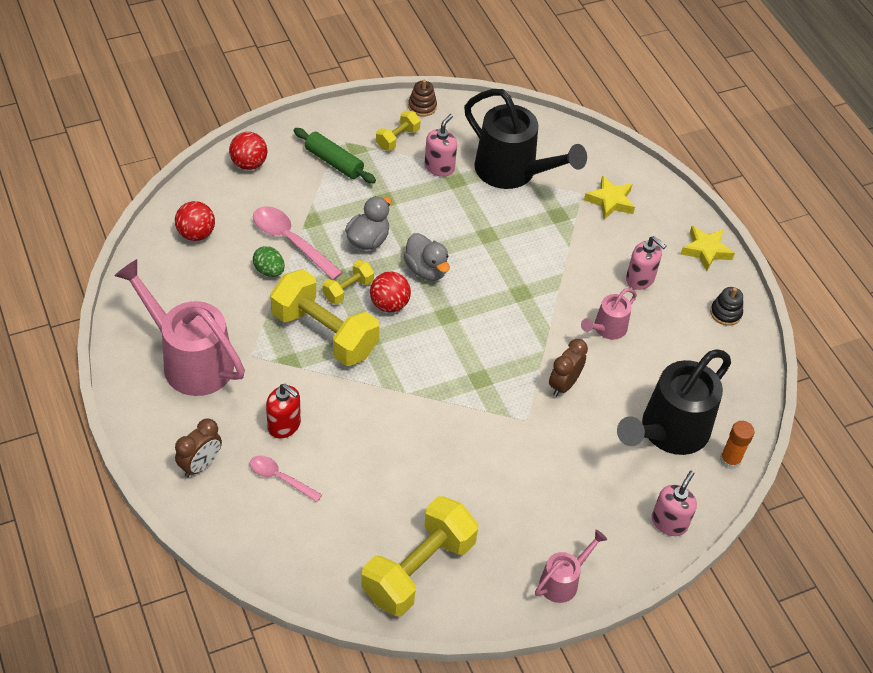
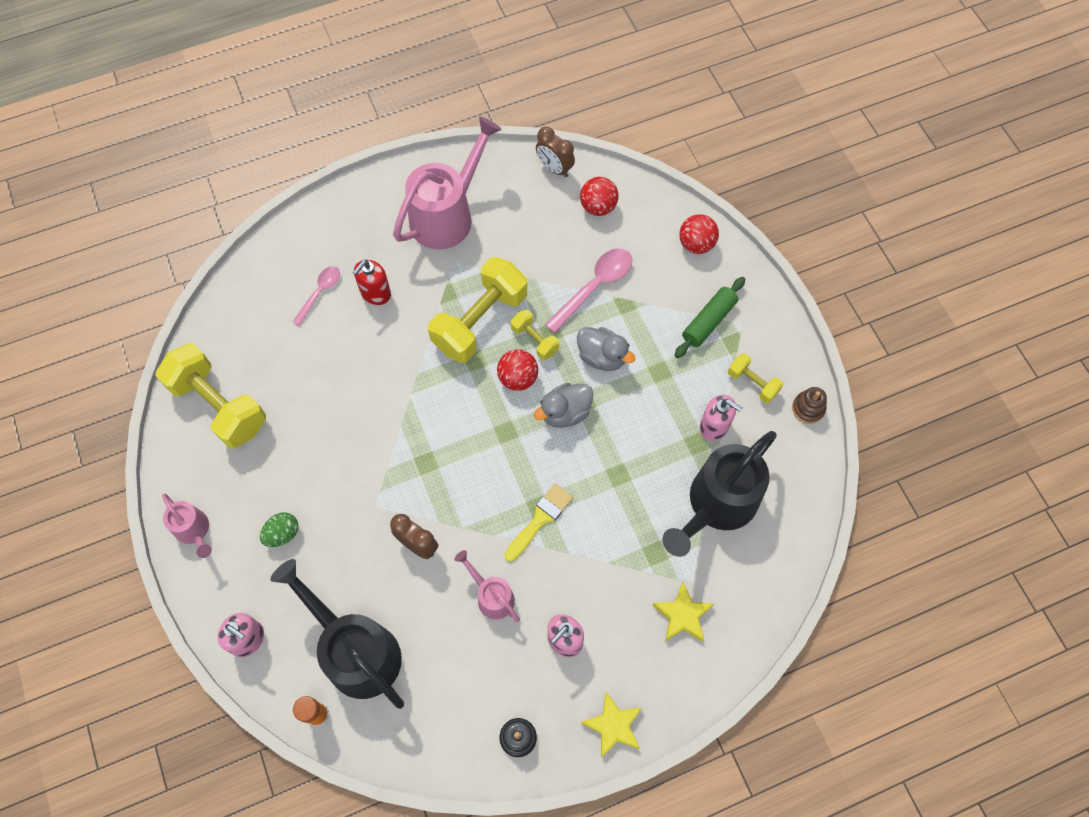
camera: 95 degrees right, 15 degrees up
brown clock [175,419,222,477] -> brown clock moved to [536,127,575,178]
green egg [253,246,285,277] -> green egg moved to [260,512,299,547]
none -> yellow brush [504,484,573,562]

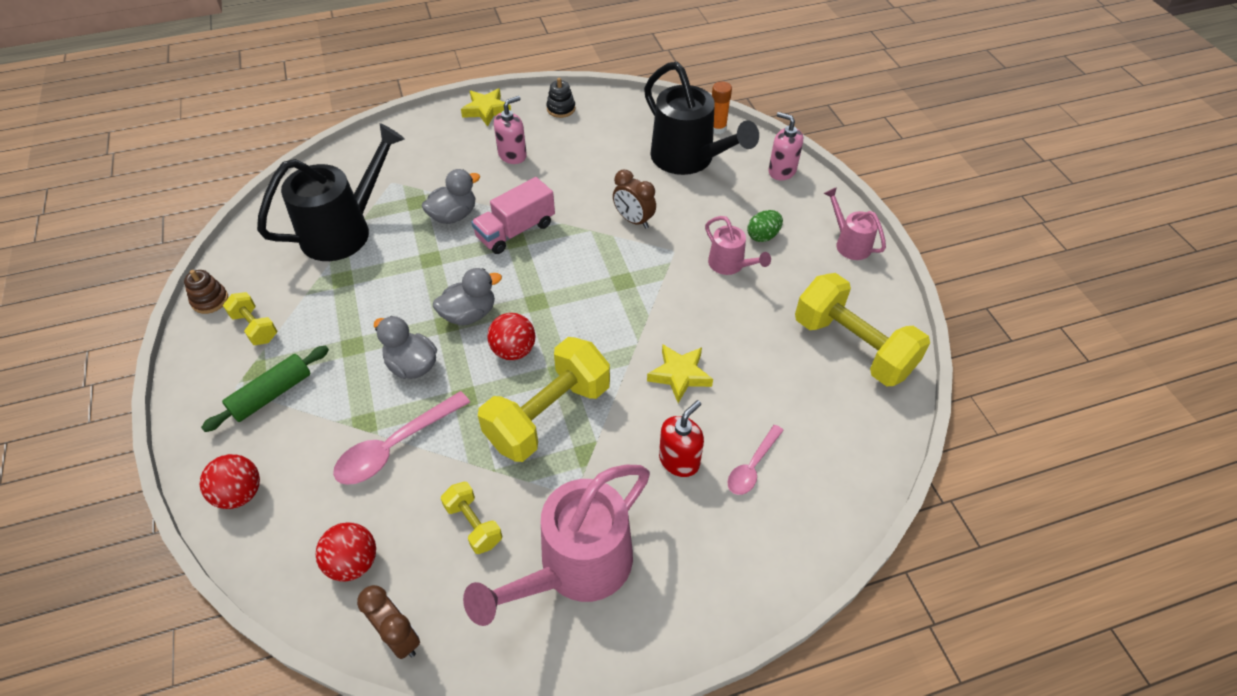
camera: 175 degrees left, 15 degrees down
pink watering can [454,550,520,622] -> pink watering can moved to [705,216,771,275]
yellow brush [504,484,573,562] -> pink truck [471,177,555,254]
yellow dumbbell [511,309,559,360] -> yellow dumbbell moved to [441,482,502,554]
yellow star [652,582,714,642] -> yellow star moved to [647,344,713,403]
pink soap dispenser [700,395,743,441] -> none
none -> grey duck [422,169,480,224]

